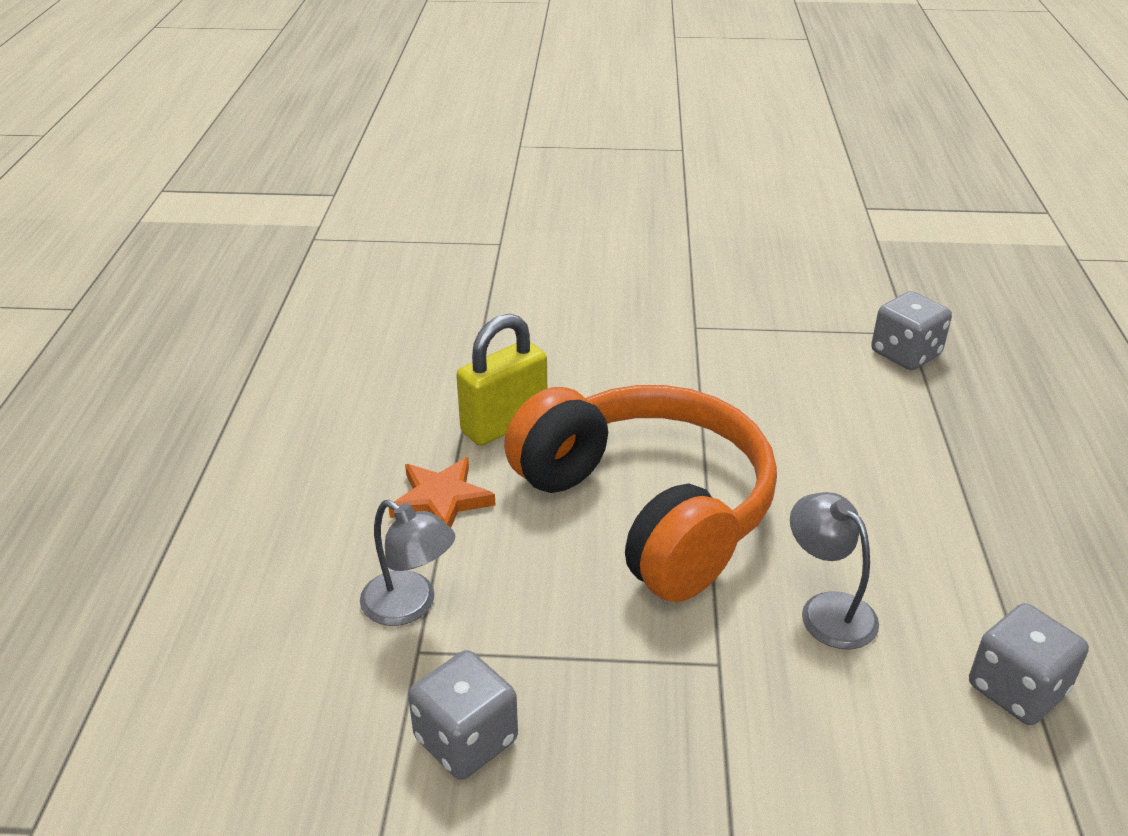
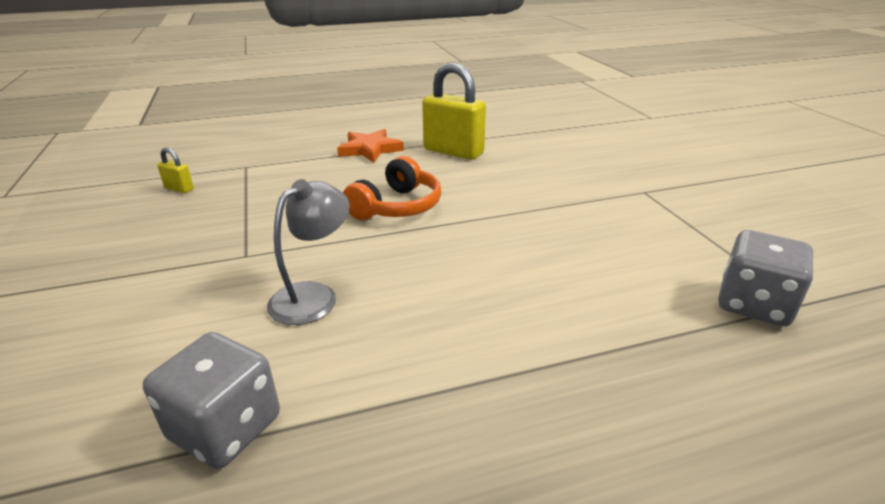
camera: 70 degrees right, 5 degrees down
grey lamp [360,500,455,626] -> none
grey dice [408,650,518,780] -> yellow padlock [157,147,194,193]
orange headphones [504,385,777,602] -> orange headphones [343,156,441,220], size x0.48

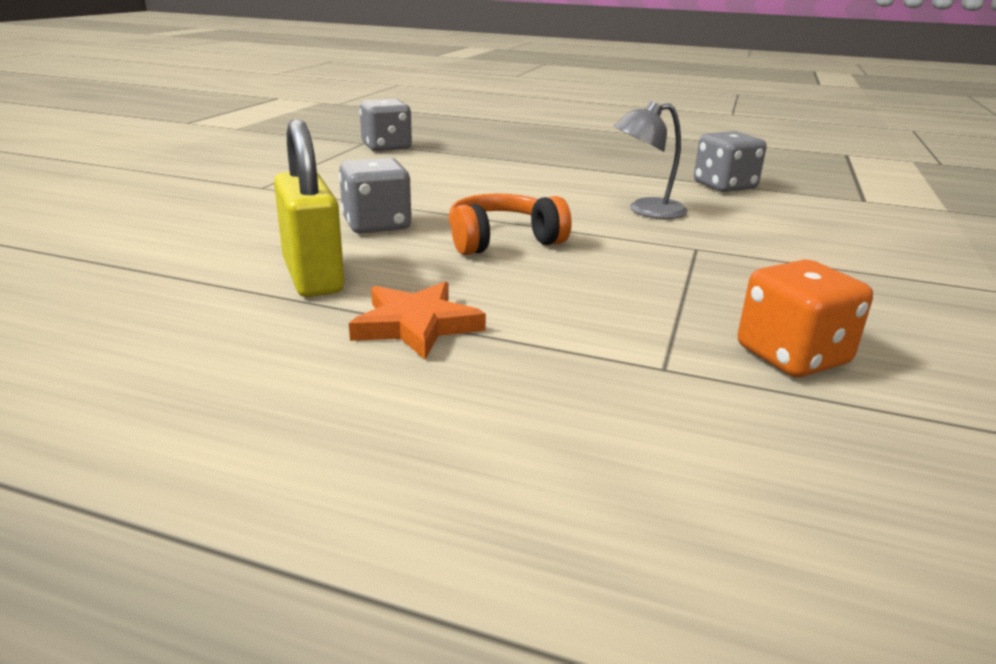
camera: 145 degrees left, 5 degrees down
yellow padlock [157,147,194,193] -> orange dice [738,260,873,377]
none -> grey dice [339,158,412,234]

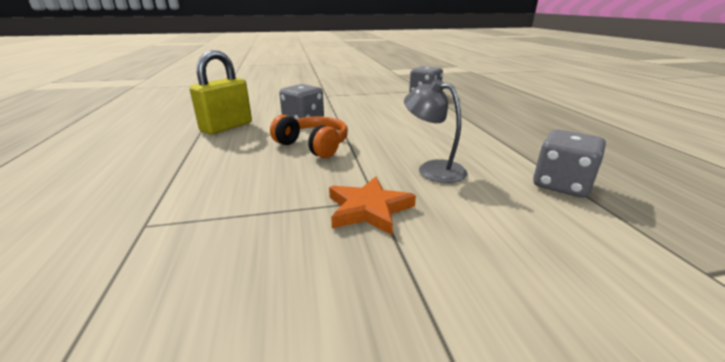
camera: 60 degrees right, 0 degrees up
orange star [349,282,486,360] -> orange star moved to [329,177,416,235]
orange dice [738,260,873,377] -> none

